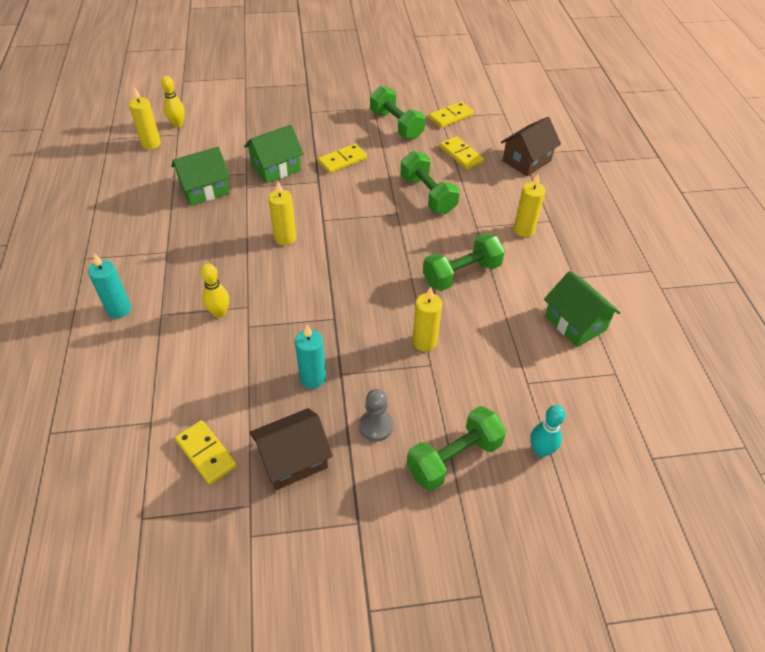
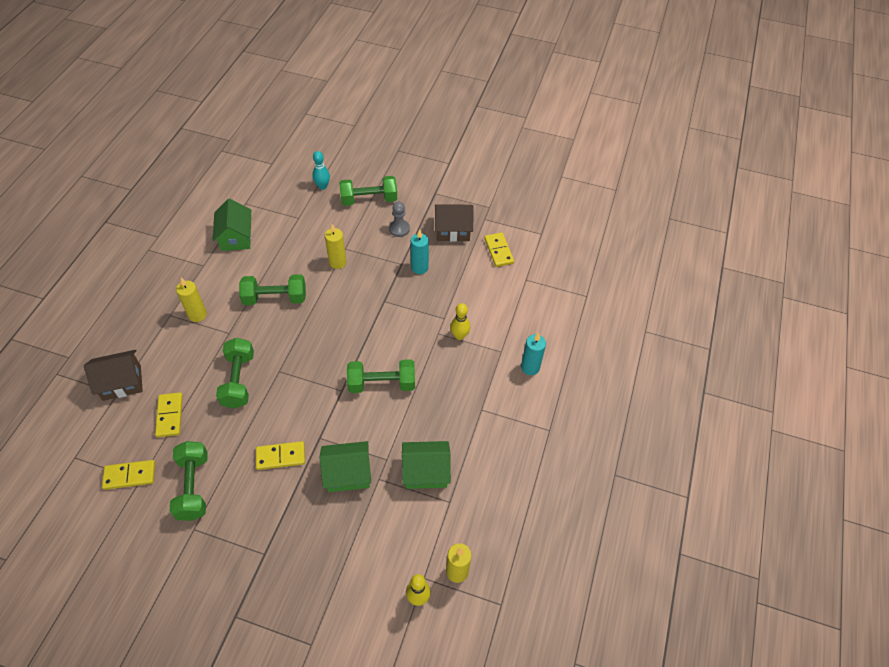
camera: 155 degrees left, 5 degrees up
yellow candle [268,181,296,245] -> green dumbbell [347,359,415,393]

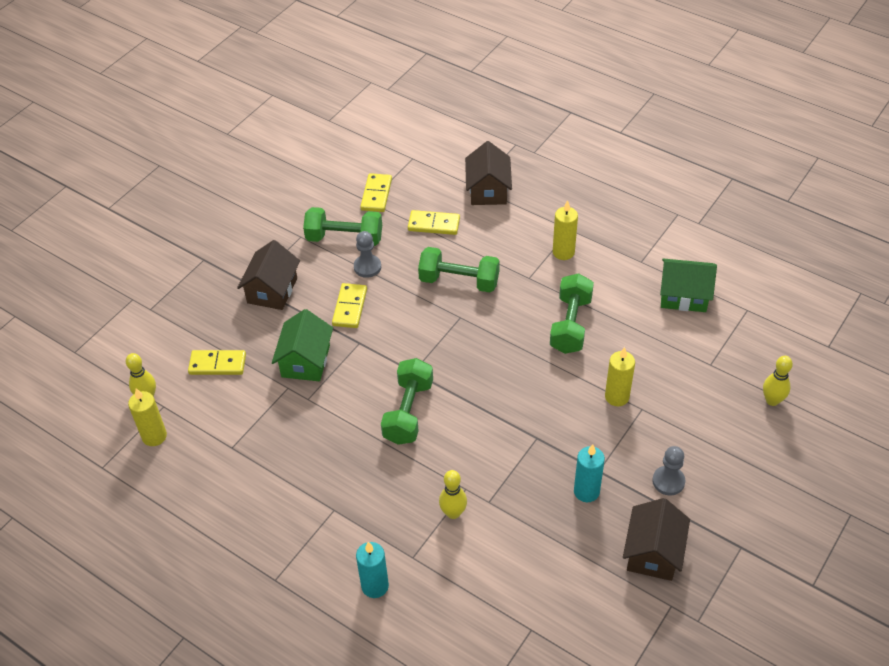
camera: 110 degrees right, 5 degrees down
turquoise bowling pin [312,151,330,190] -> yellow bowling pin [763,356,793,406]
green dumbbell [339,176,397,206] -> none
green house [402,441,451,489] -> none
yellow domino [484,232,514,267] -> yellow domino moved to [188,350,246,375]
none -> brown house [237,240,300,310]
none -> grey pawn [354,231,381,278]

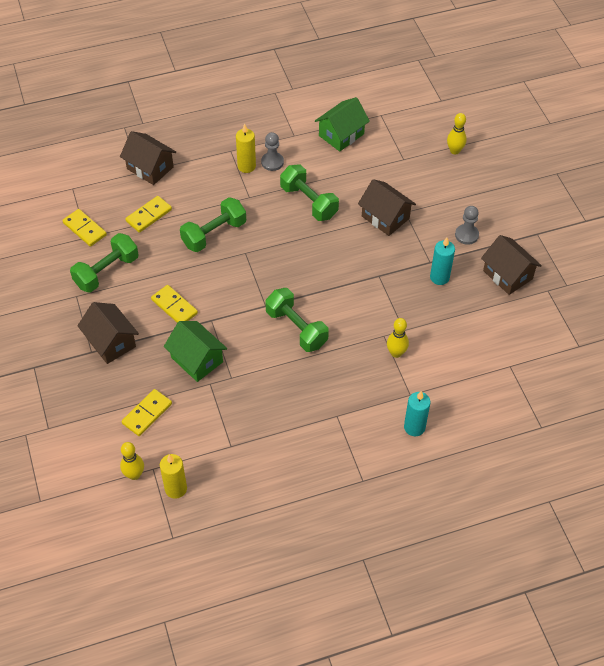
camera: 55 degrees left, 5 degrees up
grey pawn [354,231,381,278] -> grey pawn moved to [261,132,284,171]
yellow candle [605,347,635,406] -> brown house [358,179,416,236]

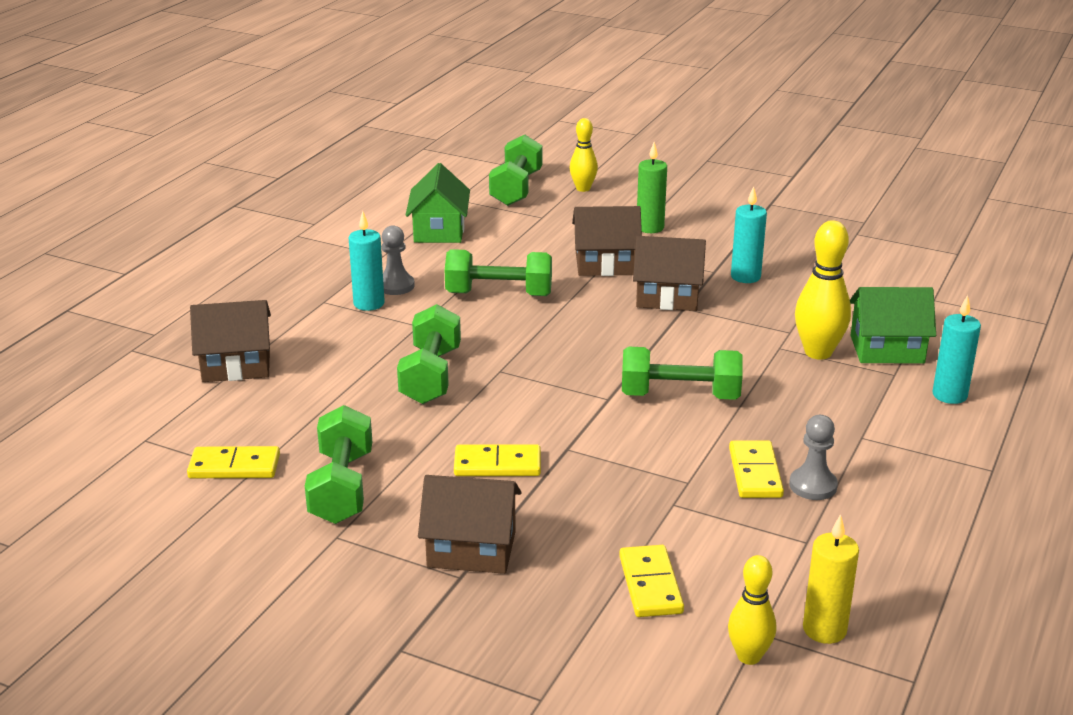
camera: 45 degrees left, 25 degrees down
yellow domino [125,196,172,233] -> yellow domino moved to [729,440,784,498]
green house [164,321,227,382] -> green house moved to [850,287,936,364]
yellow candle [236,124,256,173] -> turquoise candle [349,211,385,311]
yellow bowling pin [387,318,409,358] -> yellow bowling pin [795,220,851,360], size x1.56
grey pawn [455,206,479,245] -> grey pawn moved to [789,415,838,500]
brown house [481,235,542,295] -> brown house moved to [633,236,706,311]
none -> green dumbbell [489,135,543,206]
none -> green candle [637,142,667,233]

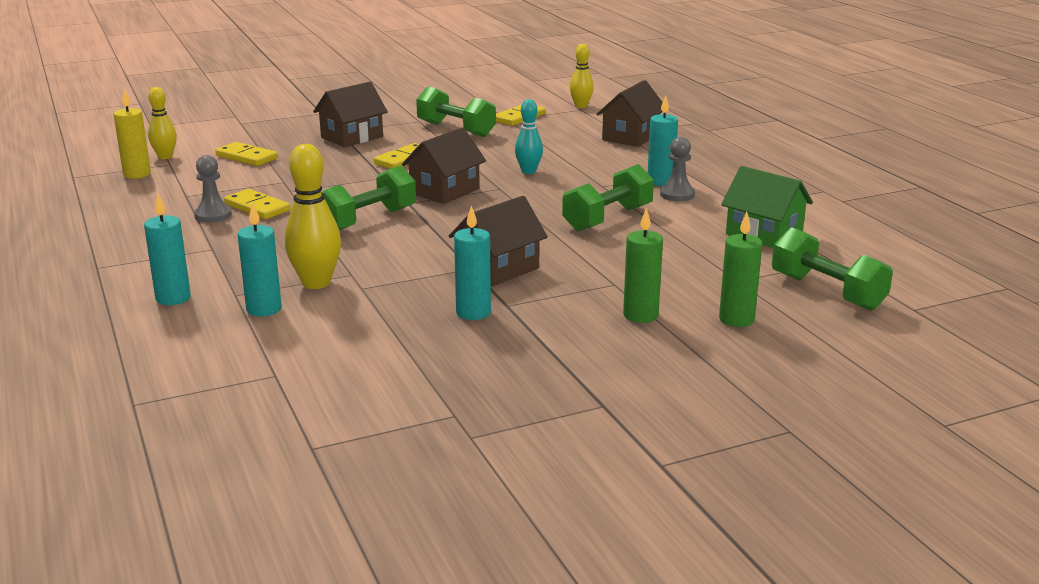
camera: 130 degrees right, 5 degrees down
green dumbbell [397,304,461,404] -> turquoise bowling pin [515,99,543,174]
yellow bowling pin [570,118,598,192] -> yellow bowling pin moved to [570,44,594,108]
brown house [572,206,642,276] -> brown house moved to [402,127,486,204]
green house [850,287,936,364] -> turquoise candle [238,202,282,317]
none -> green candle [719,212,762,327]

